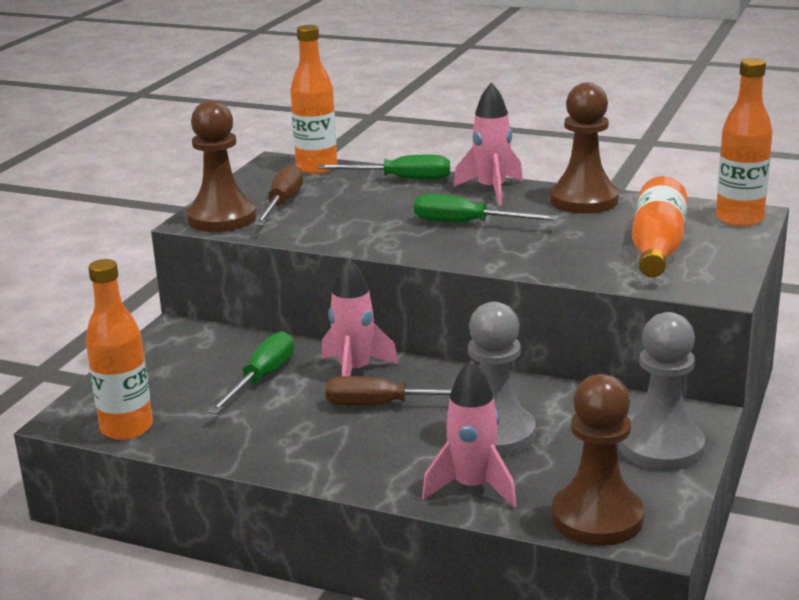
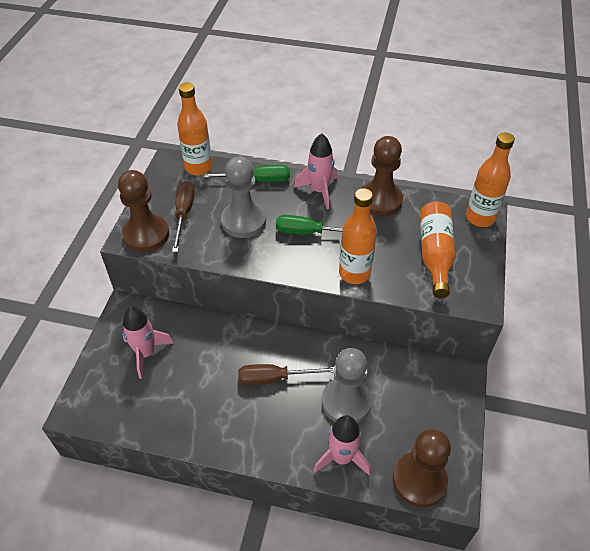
camera: 10 degrees left, 25 degrees up
orange bottle [85,259,153,440] -> orange bottle moved to [339,188,377,284]
green screwdriver [208,331,294,414] -> none
pink rocket [322,257,399,376] -> pink rocket moved to [122,307,173,379]
grey pawn [619,312,705,471] -> grey pawn moved to [221,157,266,238]

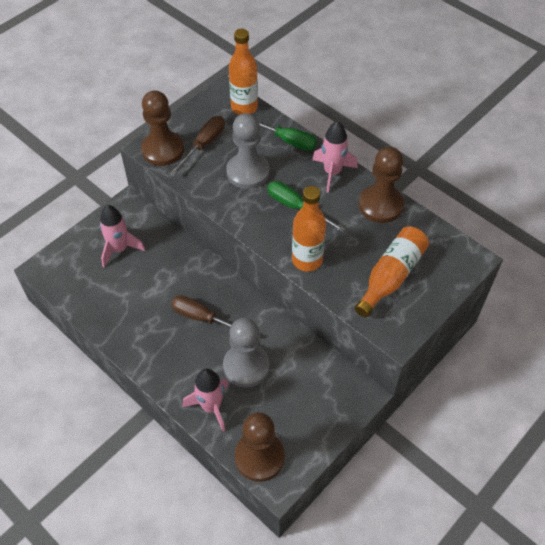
camera: 30 degrees right, 5 degrees up
orange bottle [466,132,515,227] -> none

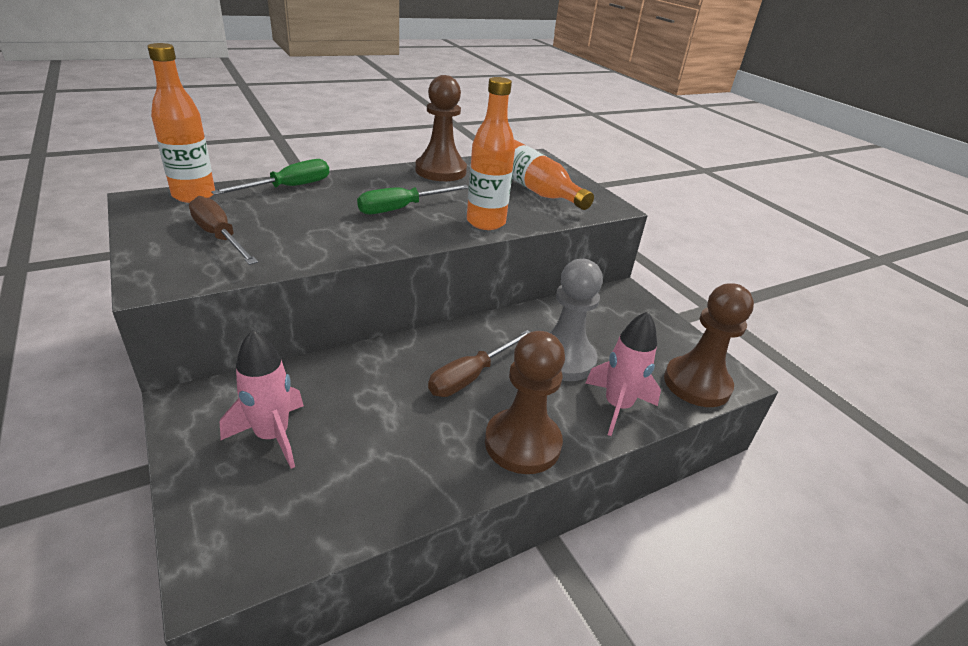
camera: 75 degrees left, 20 degrees down
brown pawn [141,90,184,166] -> brown pawn moved to [485,331,565,474]
grey pawn [226,113,270,189] -> none
pink rocket [312,121,358,193] -> none

